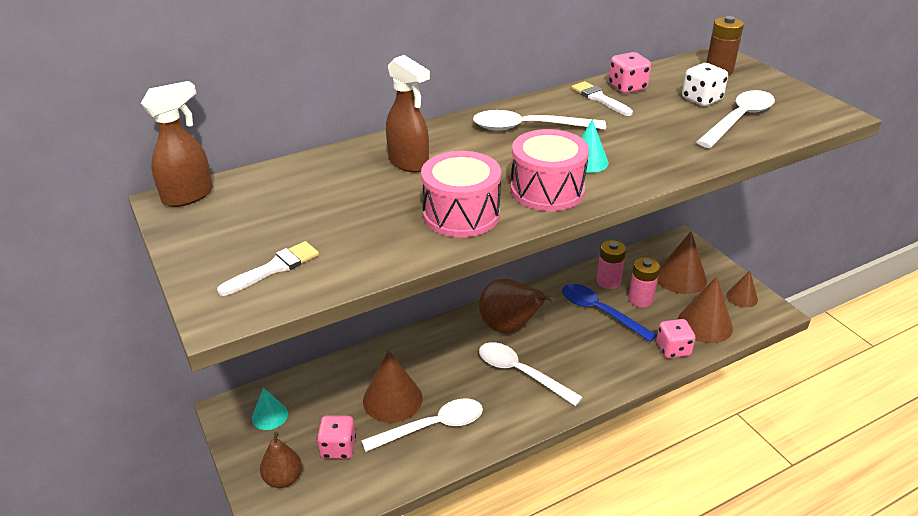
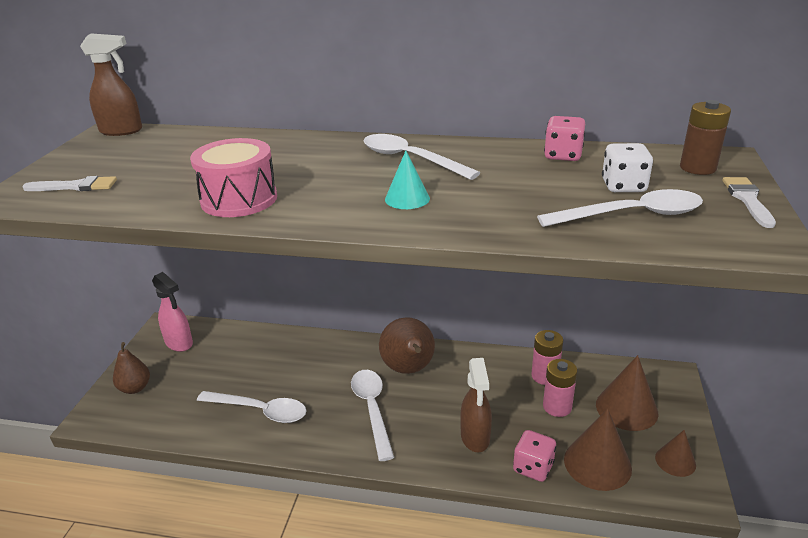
camera: 40 degrees right, 5 degrees down
turquoise cone [252,388,288,430] -> pink spray bottle [152,272,193,352]
pink dice [317,415,356,459] -> none
brown cone [363,350,423,423] -> none
brown spray bottle [386,55,430,172] -> brown spray bottle moved to [460,358,492,452]
pink drum [510,129,589,211] -> none
blue spoon [562,284,657,342] -> none
white brush [571,81,633,116] -> white brush moved to [722,177,776,228]

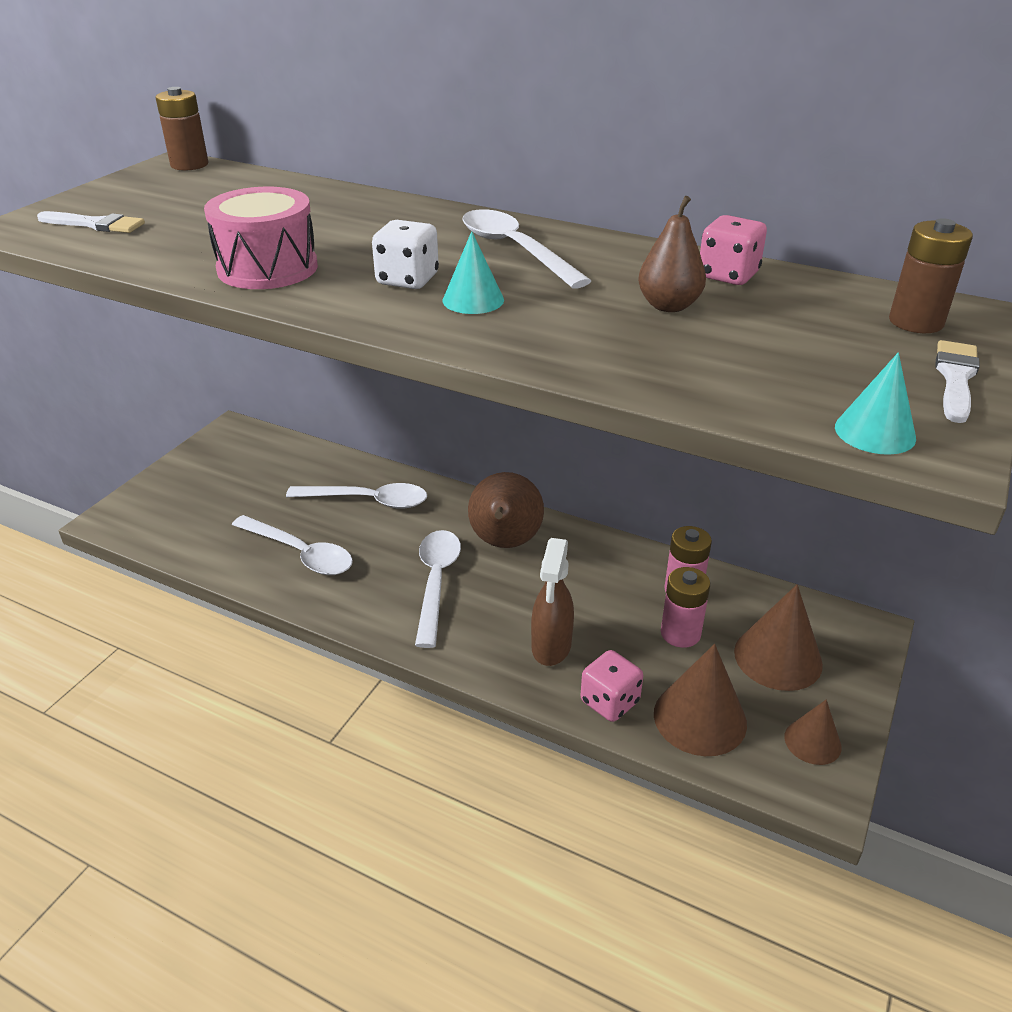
camera: 15 degrees right, 5 degrees up
brown spray bottle [80,33,142,136] -> brown battery [155,87,208,171]
brown pear [113,342,150,394] -> brown pear moved to [638,196,706,312]
pink spray bottle [152,272,193,352] -> none
white spoon [537,189,703,227] -> white spoon moved to [286,483,427,509]
white dice [602,143,653,192] -> white dice moved to [372,220,439,289]
none -> turquoise cone [835,352,916,455]

